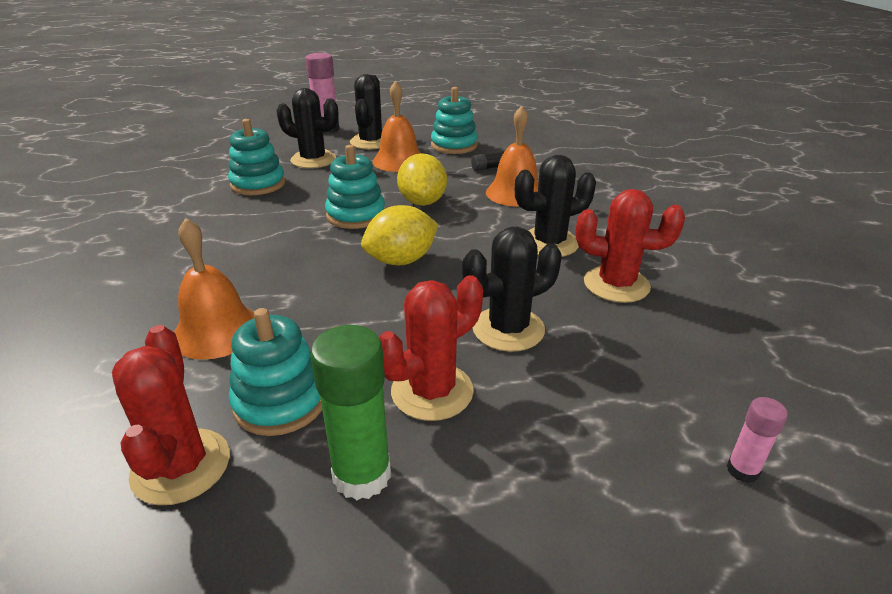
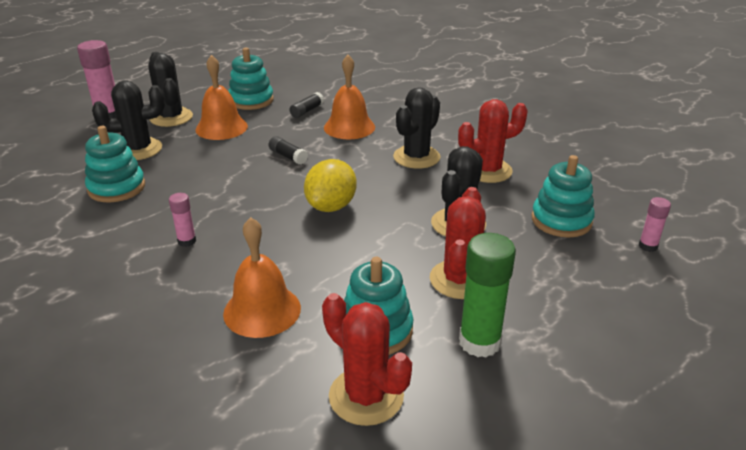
camera: 35 degrees left, 0 degrees up
turquoise stacking toy [325,145,385,229] -> turquoise stacking toy moved to [532,155,595,238]
yellow lemon [397,153,447,206] -> black glue stick [269,136,308,165]
none -> pink glue stick [169,193,196,247]

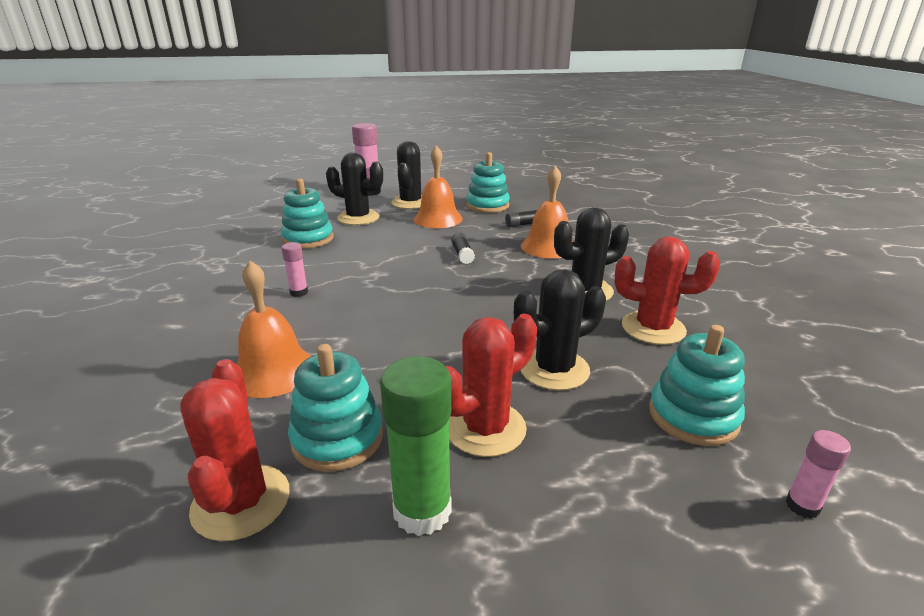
camera: 35 degrees right, 5 degrees down
yellow lemon [304,159,357,212] -> none

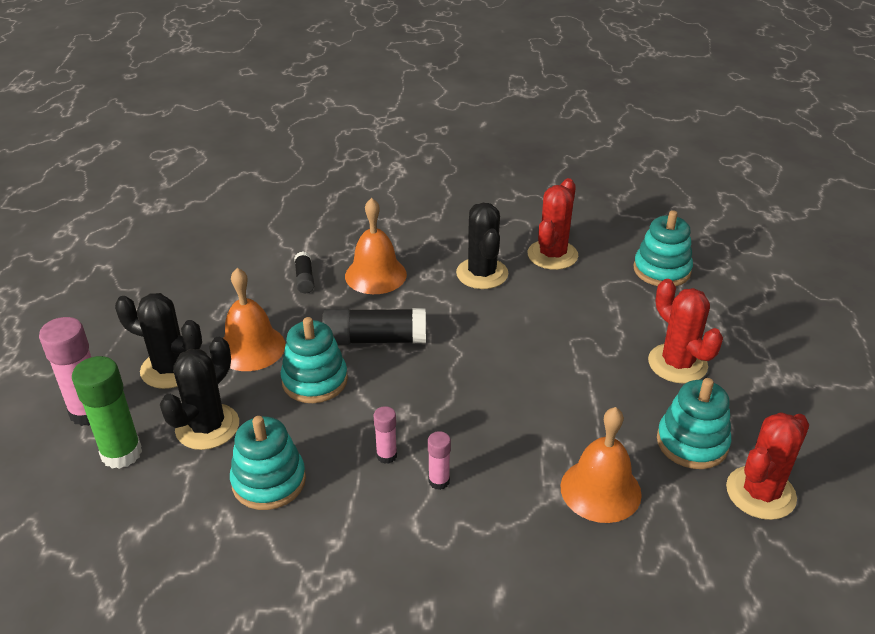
camera: 80 degrees left, 10 degrees up
red cactus [180,359,290,541] -> red cactus turned 45 degrees counterclockwise [726,412,809,520]
green glue stick [380,356,452,536] -> green glue stick moved to [72,356,142,469]
black glue stick [451,232,475,264] -> black glue stick [322,308,426,345], size x1.91
turquoise stacking toy [466,152,510,213] -> turquoise stacking toy moved to [280,317,348,403]
black cactus [514,269,606,390] -> none
pink glue stick [786,430,851,519] -> pink glue stick moved to [374,406,397,464]

